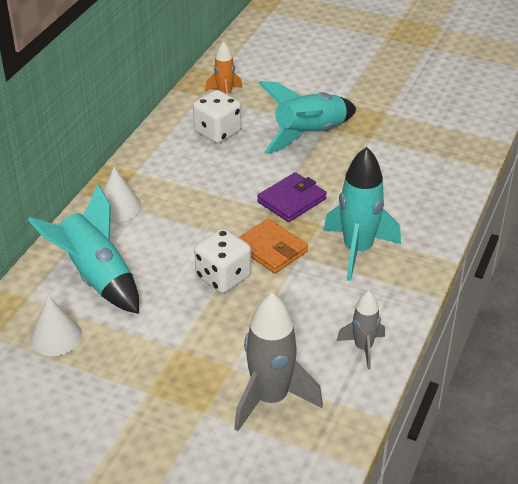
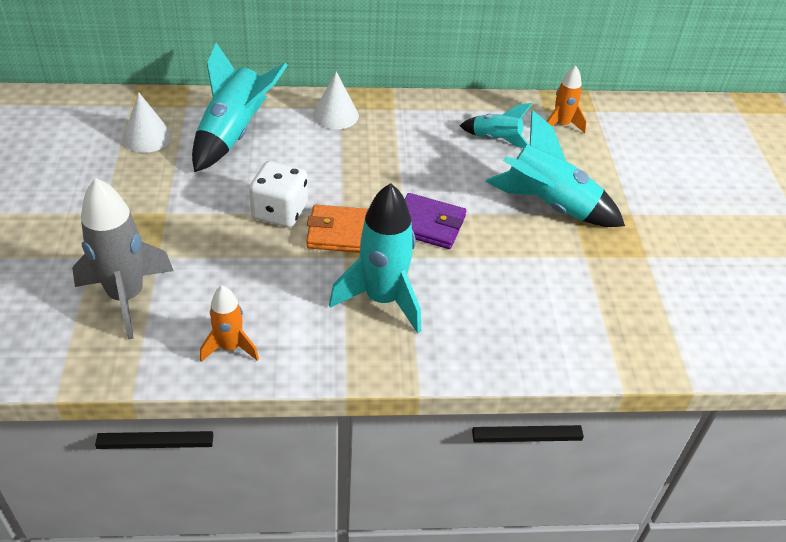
camera: 60 degrees right, 5 degrees up
white dice [193,90,241,143] -> turquoise rocket [460,103,532,148]
orange wallet [239,218,308,274] -> orange wallet turned 75 degrees clockwise [306,204,368,253]
grey rocket [337,291,385,370] -> orange rocket [200,285,259,362]

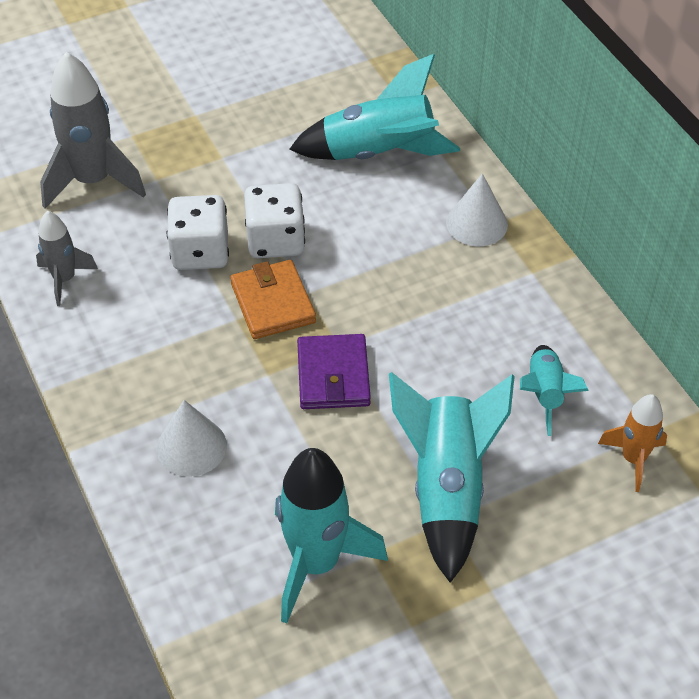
camera: 70 degrees right, 5 degrees up
white cone [123,92,172,153] -> white cone moved to [157,400,227,477]
orange rocket [200,285,259,362] -> grey rocket [36,211,98,306]
turquoise rocket [329,183,421,333] -> turquoise rocket moved to [275,448,388,624]
none -> white dice [167,195,229,270]

